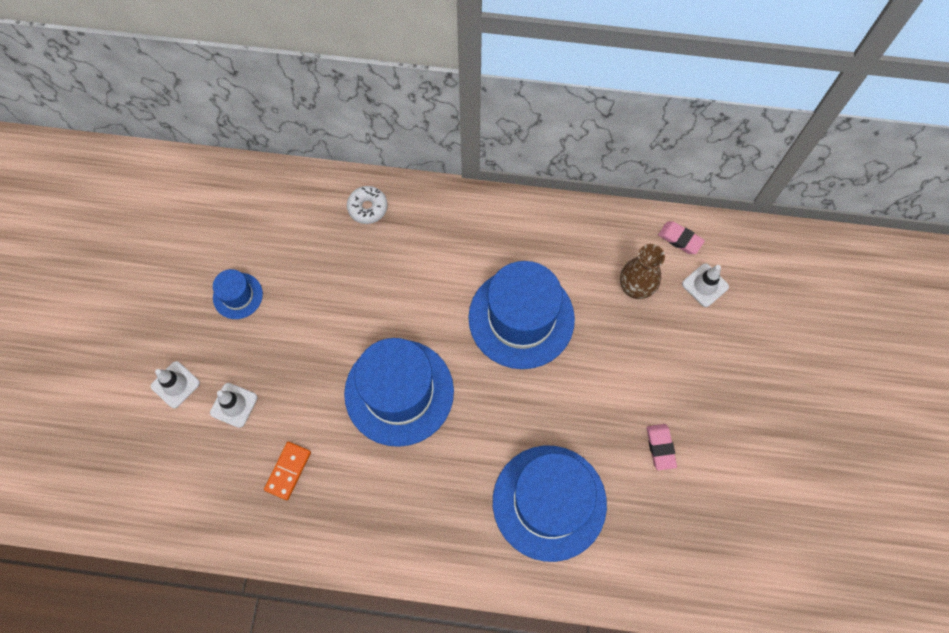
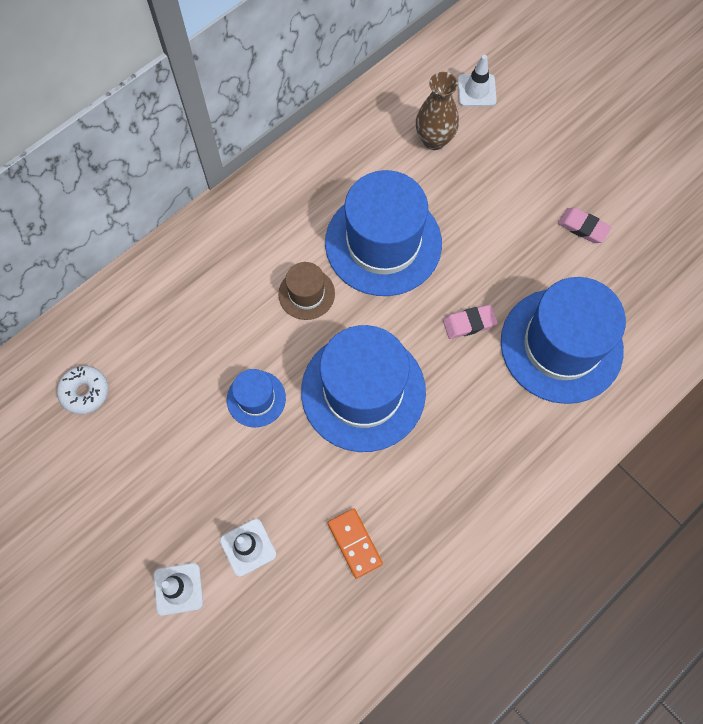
camera: 50 degrees left, 0 degrees up
blue hat [213,269,263,319] -> blue hat moved to [227,369,286,427]
white donut [347,186,388,224] -> white donut moved to [57,366,108,415]
pink eraser [658,221,705,254] -> pink eraser moved to [443,305,498,339]
none -> brown hat [278,262,335,320]

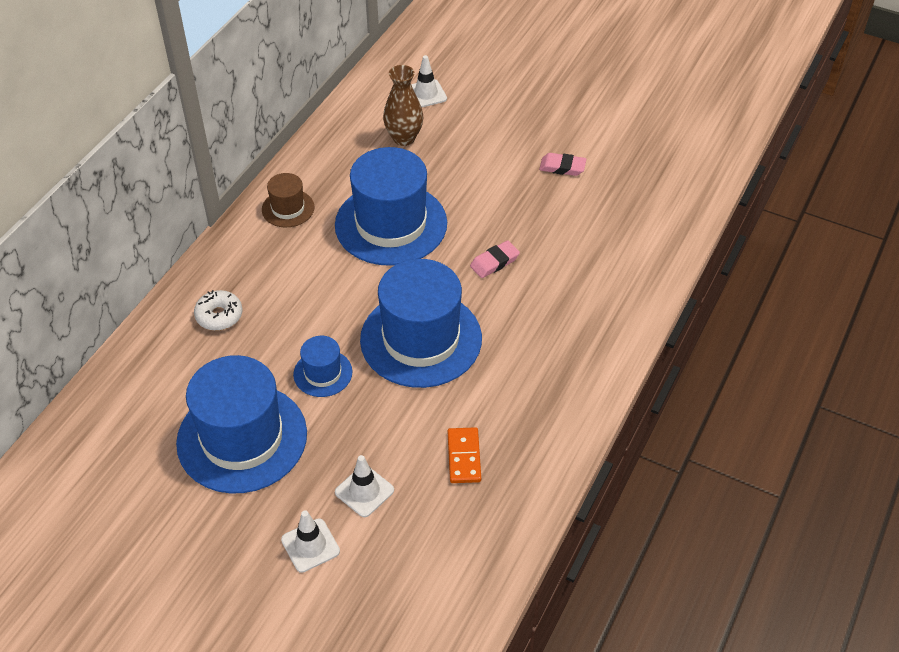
camera: 20 degrees left, 20 degrees down
white donut [57,366,108,415] -> white donut moved to [194,290,242,331]
brown hat [278,262,335,320] -> brown hat moved to [262,173,314,228]
orange domino [328,508,383,579] -> orange domino turned 45 degrees clockwise [448,427,481,483]
blue hat [501,277,626,404] -> blue hat moved to [176,355,307,494]

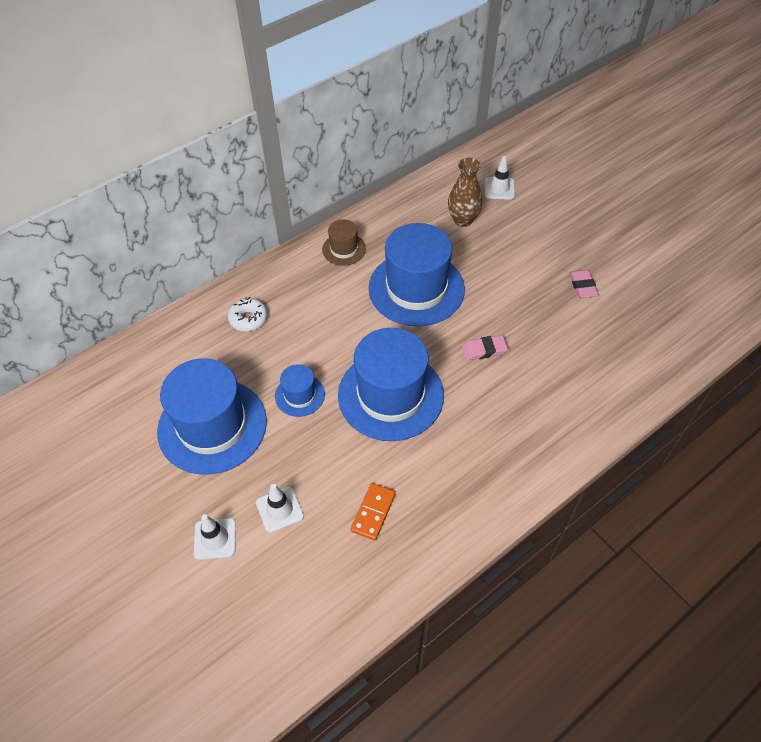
camera: 25 degrees right, 5 degrees up
pink eraser [539,153,587,176] -> pink eraser turned 45 degrees clockwise [569,270,599,298]

